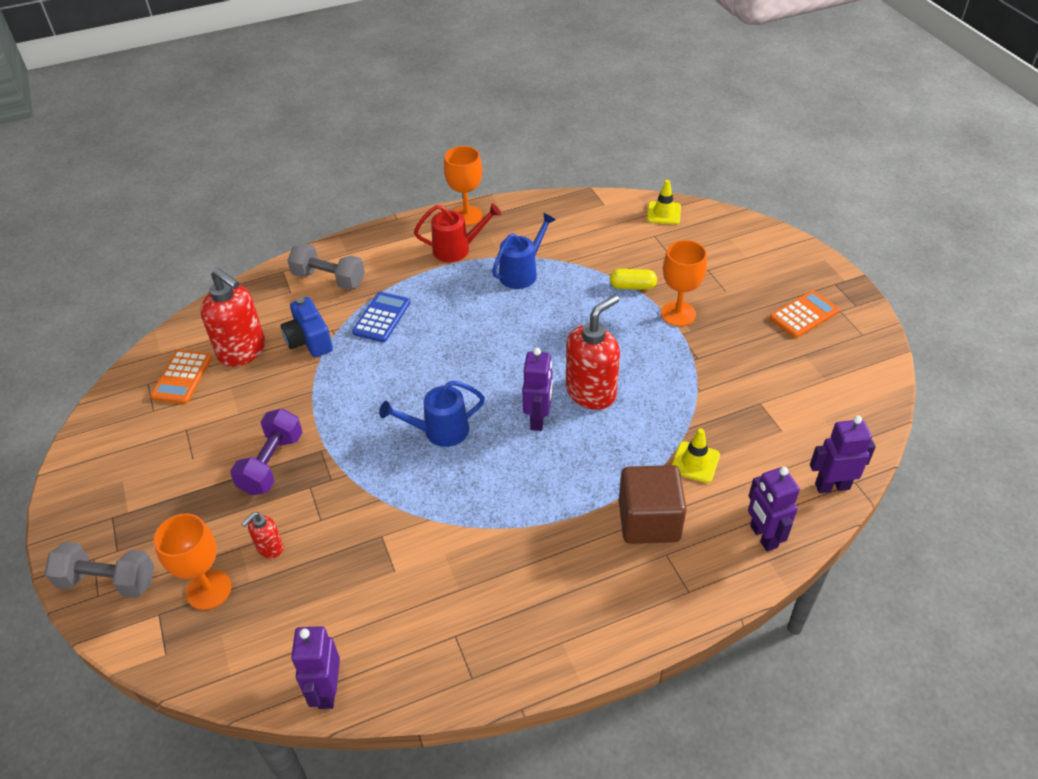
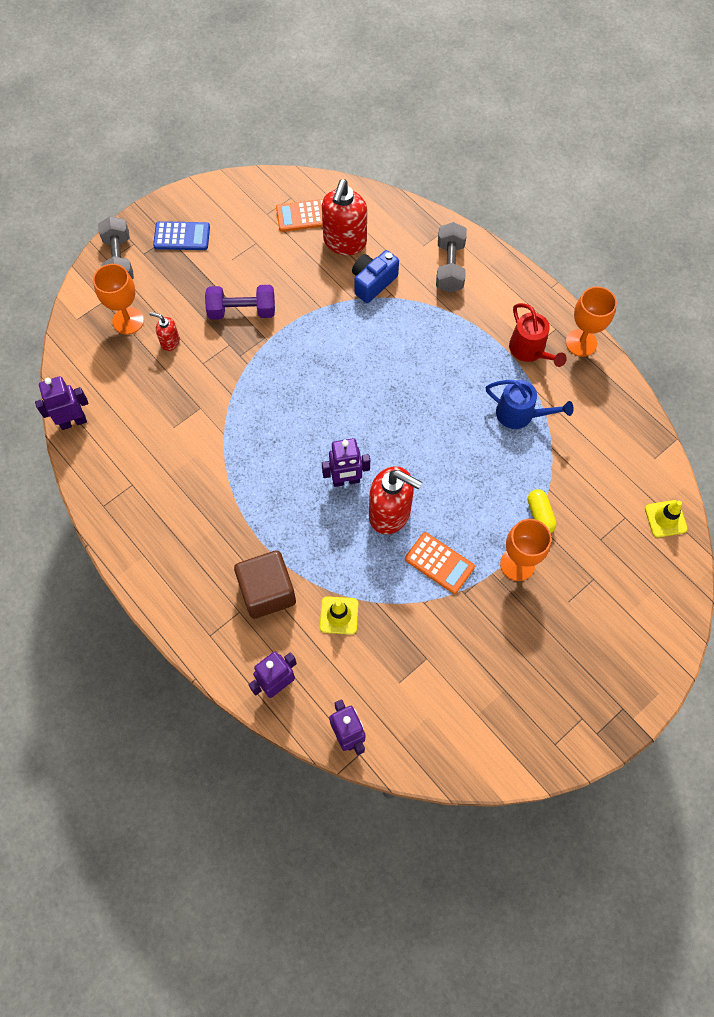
camera: 70 degrees right, 20 degrees up
blue calculator [352,292,410,342] -> blue calculator moved to [153,221,210,250]
blue watering can [379,381,485,447] -> none
orange calculator [770,290,839,338] -> orange calculator moved to [405,532,475,594]

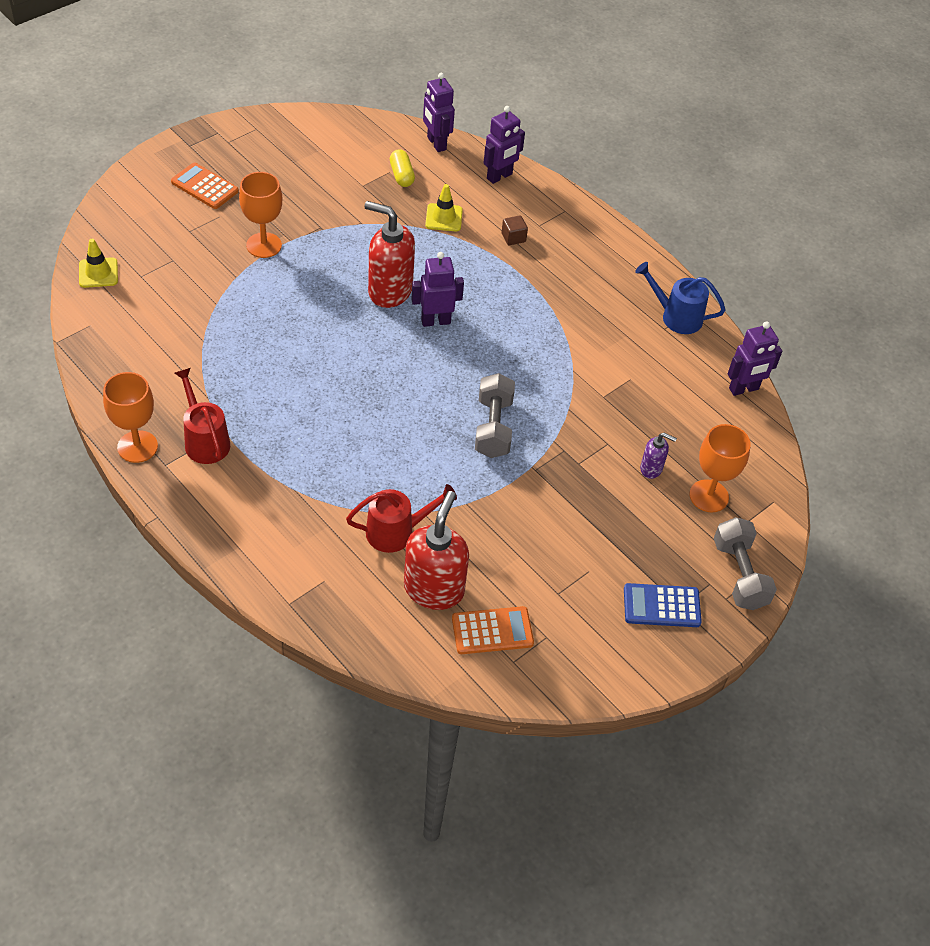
camera: 175 degrees right, 15 degrees down
red soap dispenser [149,312,180,351] -> purple soap dispenser [640,433,677,479]
purple dumbbell [205,285,275,320] -> none
brown cube [234,550,296,619] -> brown cube [502,215,528,245], size x0.44
blue camera [352,250,399,303] -> red watering can [346,484,457,553]
orange calculator [405,532,475,594] -> orange calculator moved to [171,163,239,209]
grey dumbbell [436,222,467,293] -> grey dumbbell moved to [475,373,515,458]
blue watering can [486,380,574,429] -> blue watering can moved to [635,262,725,334]
yellow capsule [527,489,557,533] -> yellow capsule moved to [390,149,415,187]

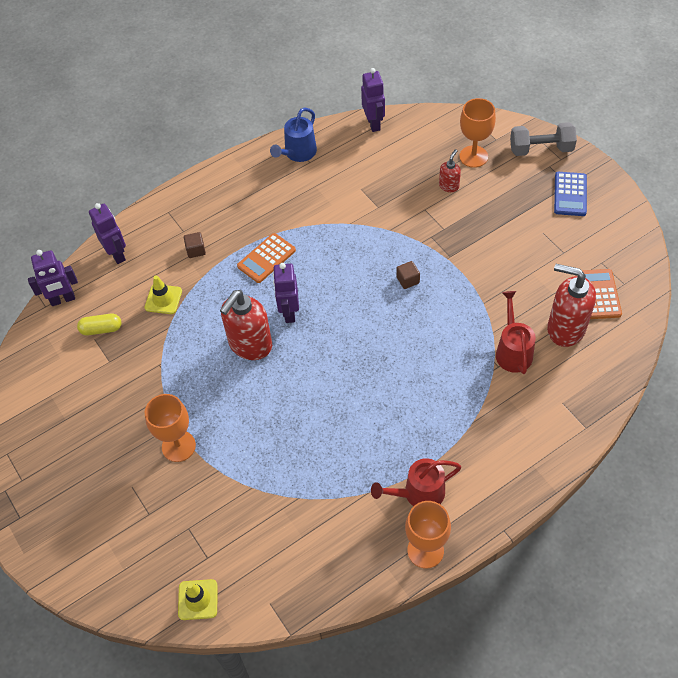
camera: 75 degrees left, 5 degrees up
orange calculator [171,163,239,209] -> orange calculator moved to [237,233,296,283]
grey dumbbell [475,373,515,458] -> brown cube [396,261,420,289]
purple soap dispenser [640,433,677,479] -> red soap dispenser [439,149,461,192]

